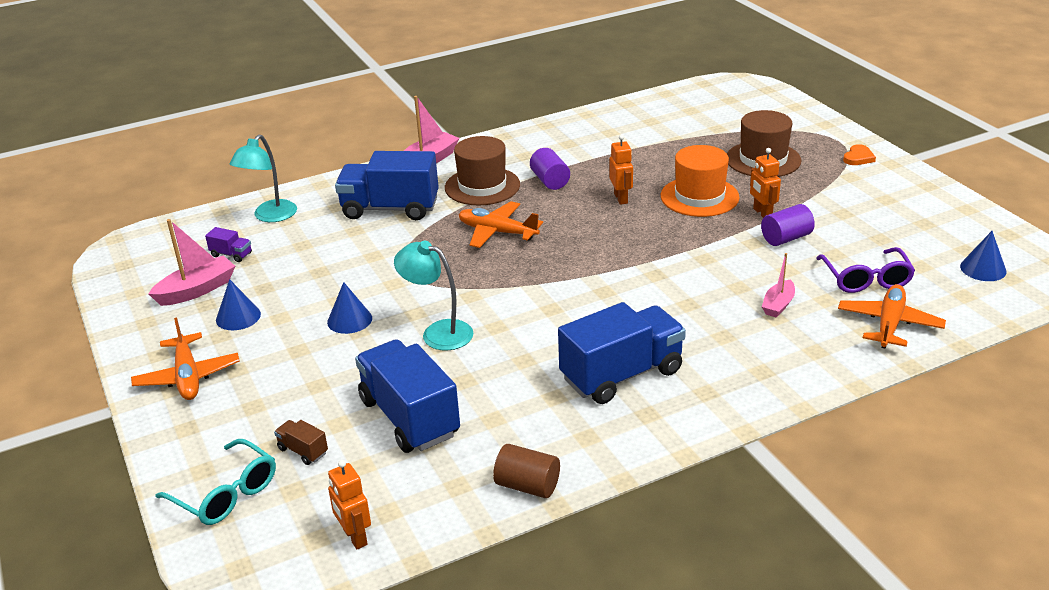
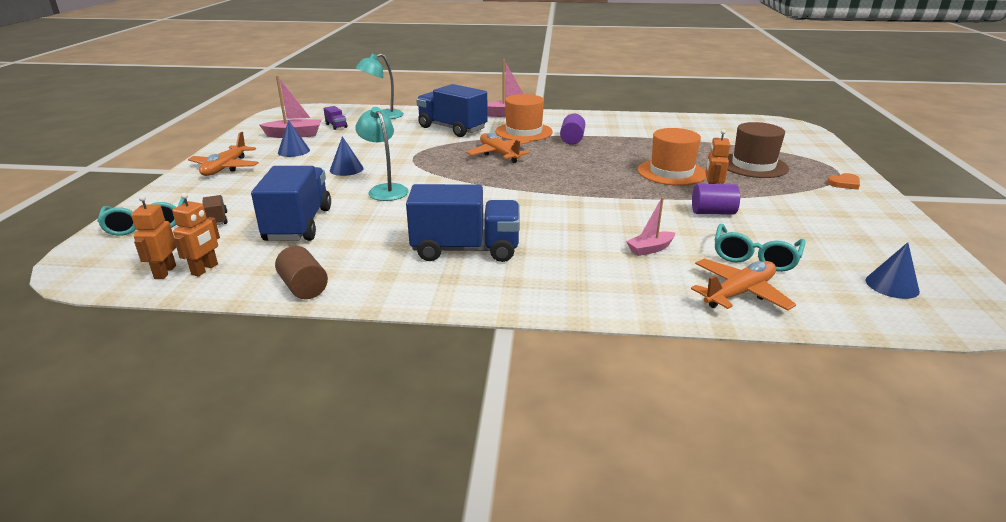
camera: 30 degrees right, 5 degrees down
brown hat [445,136,520,205] -> orange hat [495,94,553,141]
orange robot [609,135,633,205] -> orange robot moved to [172,192,220,277]
purple glasses [816,247,915,293] -> turquoise glasses [714,224,805,272]

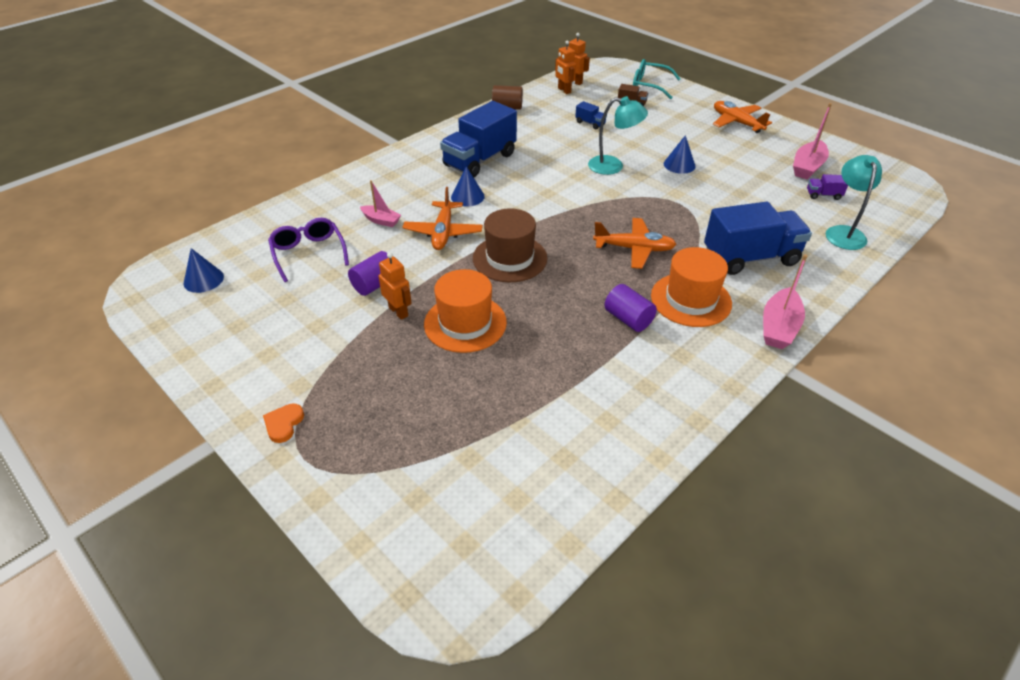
camera: 130 degrees right, 15 degrees up
blue truck [251,166,331,241] -> blue truck [575,101,607,129], size x0.41
blue cone [278,120,310,157] -> blue cone moved to [451,166,485,206]
pink boat [626,197,675,256] -> pink boat turned 105 degrees clockwise [360,180,401,227]
orange plane [691,259,796,311] -> orange plane moved to [402,187,483,250]
turquoise glasses [714,224,805,272] -> purple glasses [268,218,349,282]
brown hat [727,122,789,178] -> brown hat moved to [473,208,547,282]

